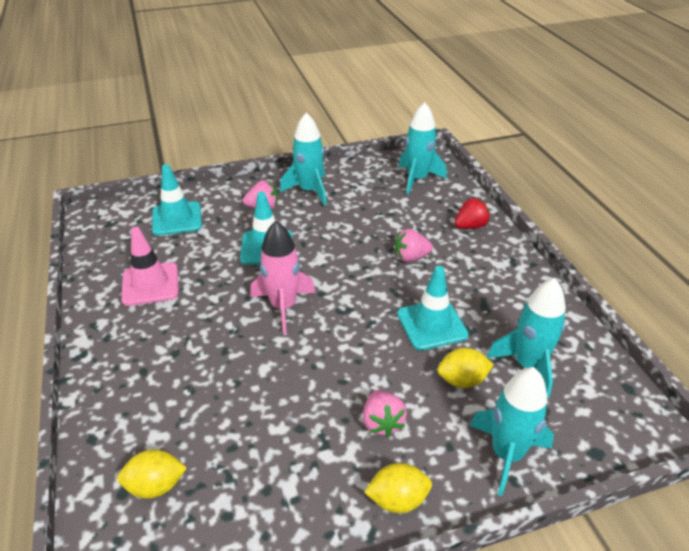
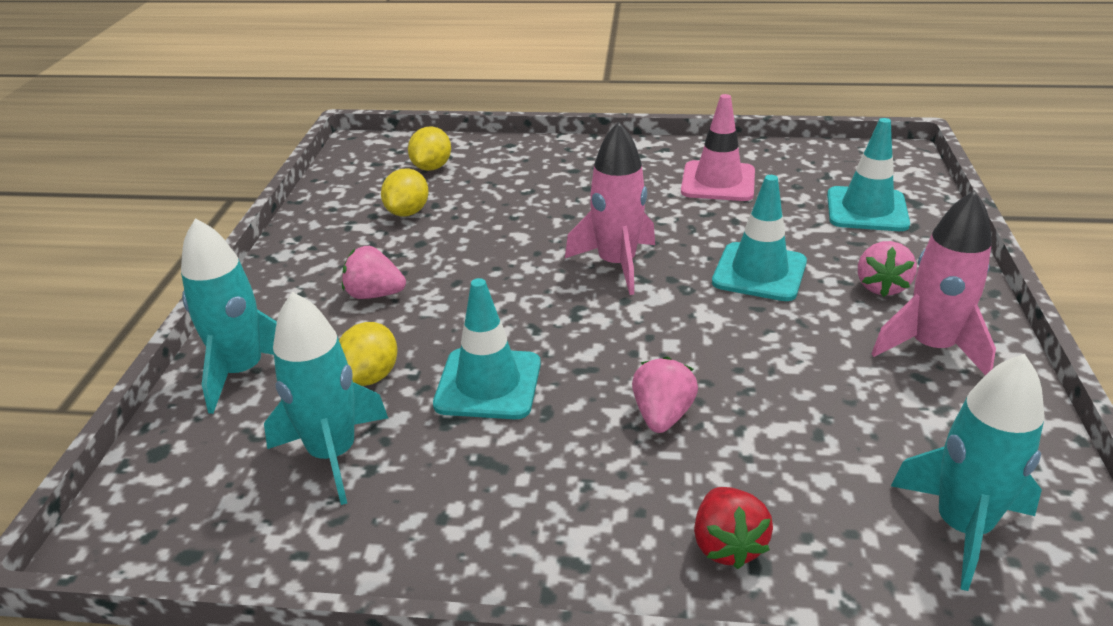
camera: 115 degrees right, 5 degrees down
turquoise rocket [280,113,327,206] -> pink rocket [871,190,996,375]
yellow lemon [364,463,432,513] -> yellow lemon moved to [381,169,429,217]

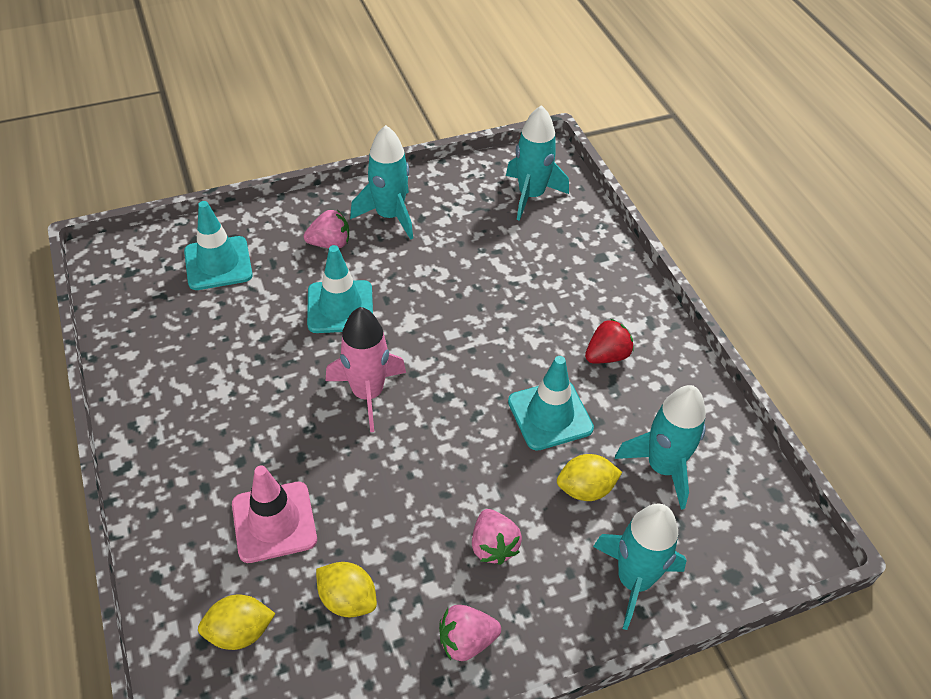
camera: 120 degrees left, 15 degrees up
yellow lemon [381,169,429,217] -> yellow lemon turned 45 degrees clockwise [316,562,377,618]
pink strawberry [632,357,698,433] -> pink strawberry moved to [439,605,501,661]
pink traffic cone [681,94,755,201] -> pink traffic cone moved to [232,465,317,563]
red strawberry [694,487,773,569] -> red strawberry moved to [585,319,634,364]
pink rocket [871,190,996,375] -> turquoise rocket [350,125,413,240]

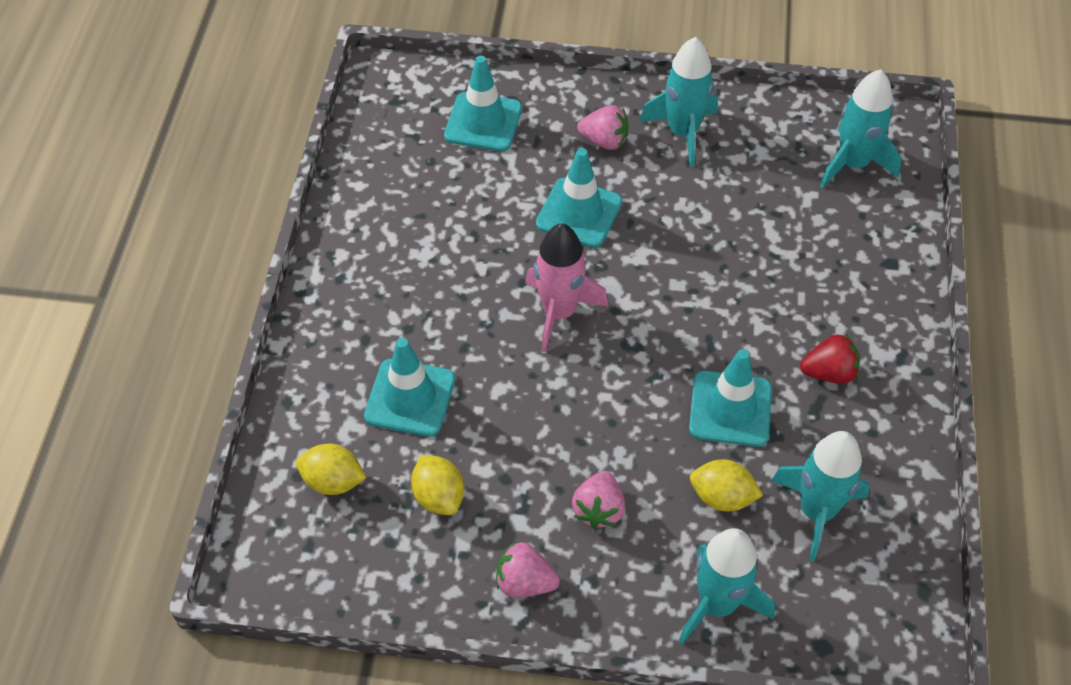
camera: 30 degrees right, 5 degrees up
pink traffic cone [232,465,317,563] -> turquoise traffic cone [364,338,455,437]

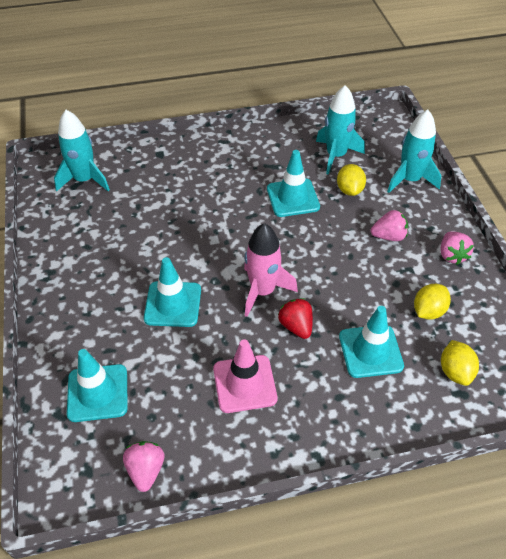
camera: 110 degrees left, 5 degrees down
pink strawberry [577,105,629,150] -> pink strawberry moved to [123,441,164,492]
turquoise rocket [639,37,718,167] -> none
red strawberry [800,335,860,384] -> red strawberry moved to [278,298,313,339]
none -> pink traffic cone [213,339,277,413]

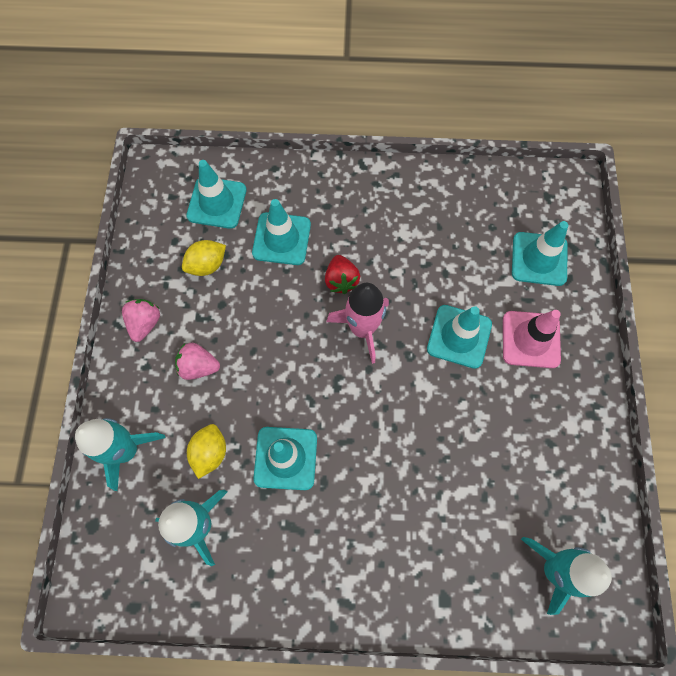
camera: 165 degrees left, 20 degrees up
pink strawberry [123,441,164,492] -> none
pink traffic cone [213,339,277,413] -> pink traffic cone moved to [503,310,561,368]
yellow lemon [441,340,479,386] -> turquoise traffic cone [186,160,247,229]

